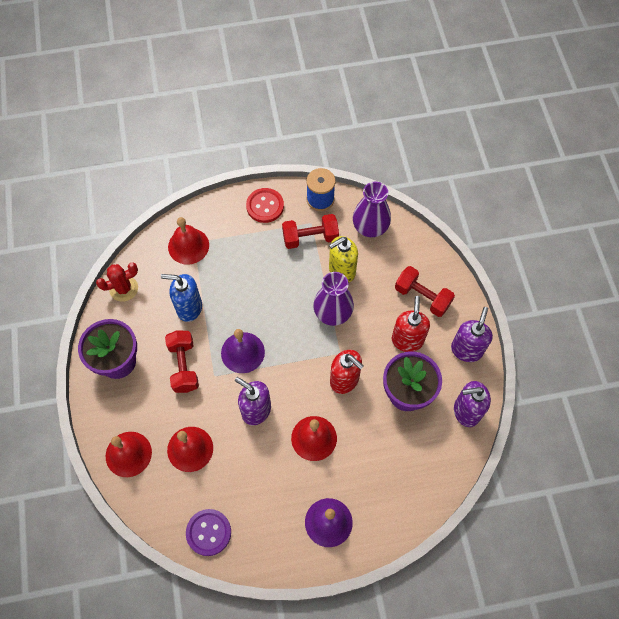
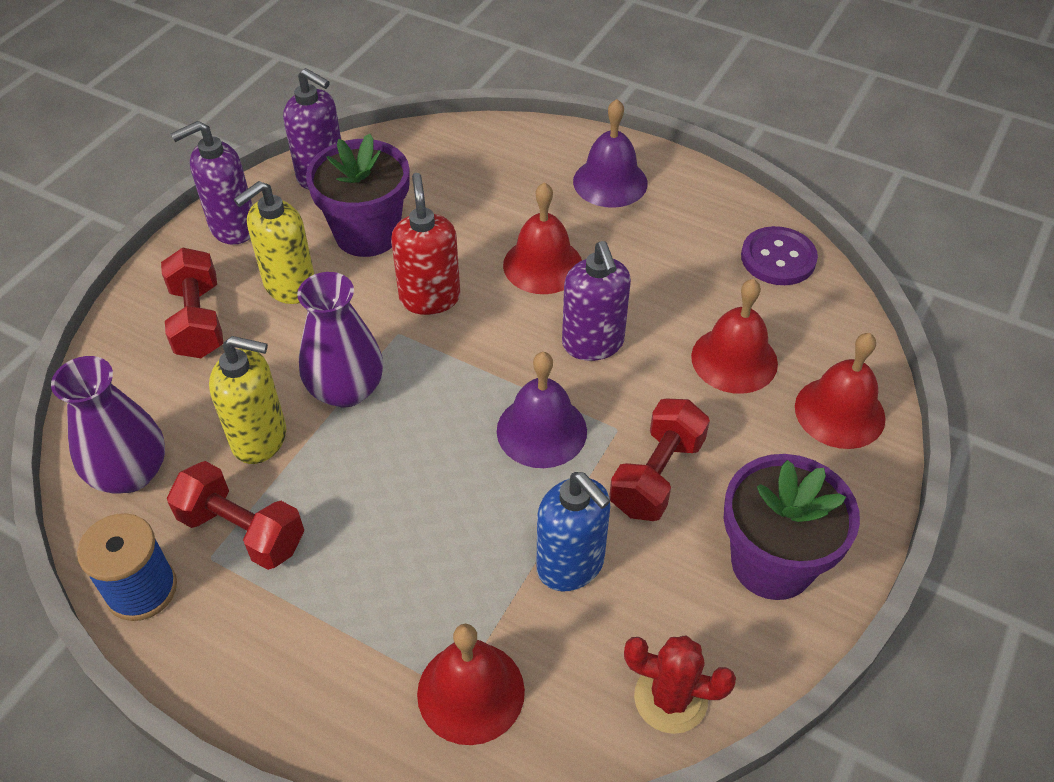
camera: 140 degrees left, 15 degrees down
red button [246,188,284,223] -> none
red soap dispenser [392,296,430,352] -> yellow soap dispenser [234,181,314,304]

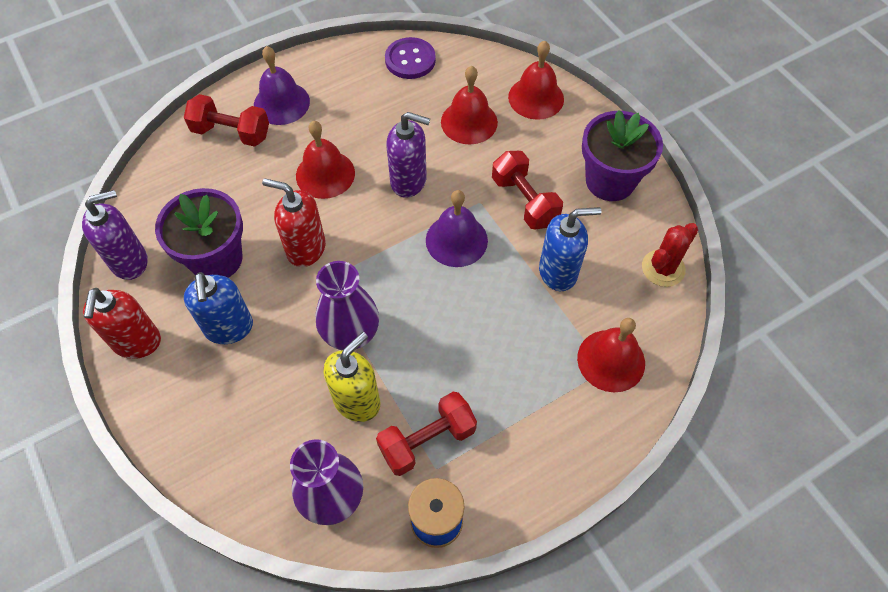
camera: 60 degrees left, 10 degrees up
red dumbbell [161,248,223,358] -> red dumbbell moved to [184,94,269,147]
purple soap dispenser [171,121,253,245] -> red soap dispenser [83,288,161,359]
yellow soap dispenser [234,181,314,304] -> blue soap dispenser [184,272,253,344]

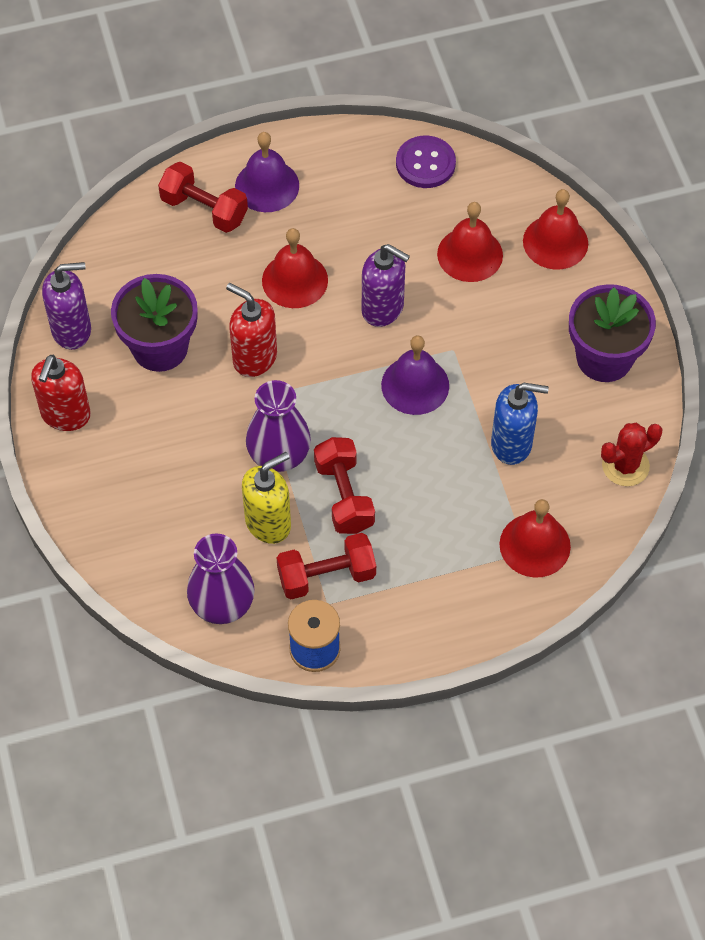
camera: 15 degrees right, 0 degrees up
blue soap dispenser [184,272,253,344] -> none
red dumbbell [492,151,563,229] -> red dumbbell moved to [314,437,375,534]

